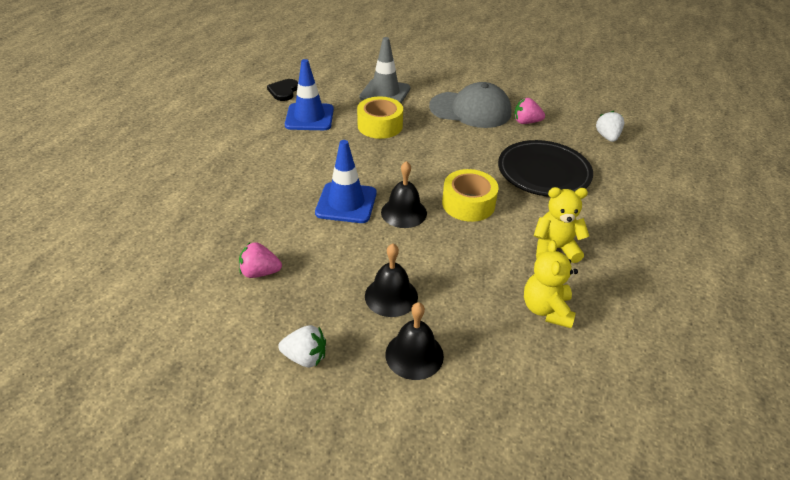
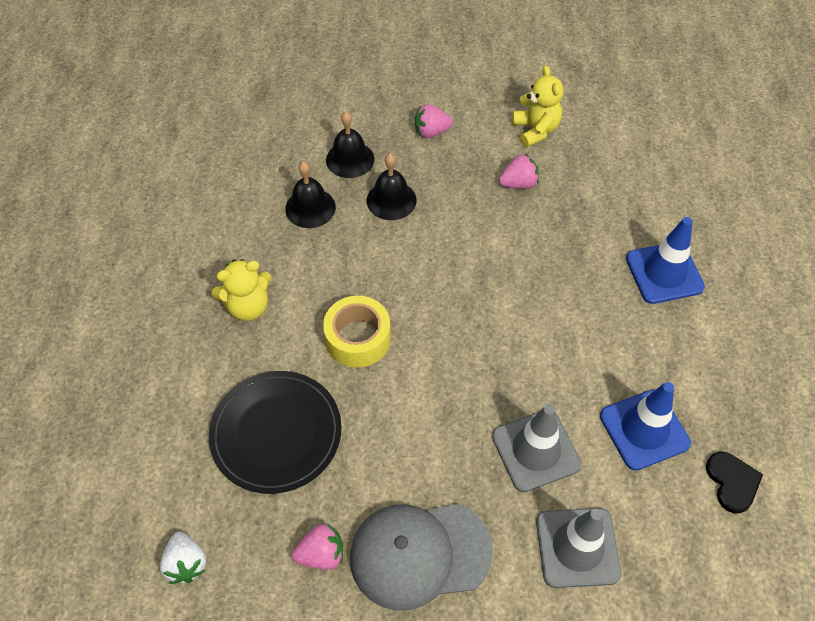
camera: 160 degrees right, 15 degrees up
white strawberry [278,325,326,367] -> pink strawberry [415,104,453,138]
blue traffic cone [315,140,377,223] -> blue traffic cone moved to [626,217,705,304]
yellow tape [357,96,403,139] -> grey traffic cone [492,404,582,492]
black bell [381,161,427,228] -> black bell moved to [285,162,336,228]
yellow teddy bear [524,240,578,328] -> yellow teddy bear moved to [512,66,563,147]

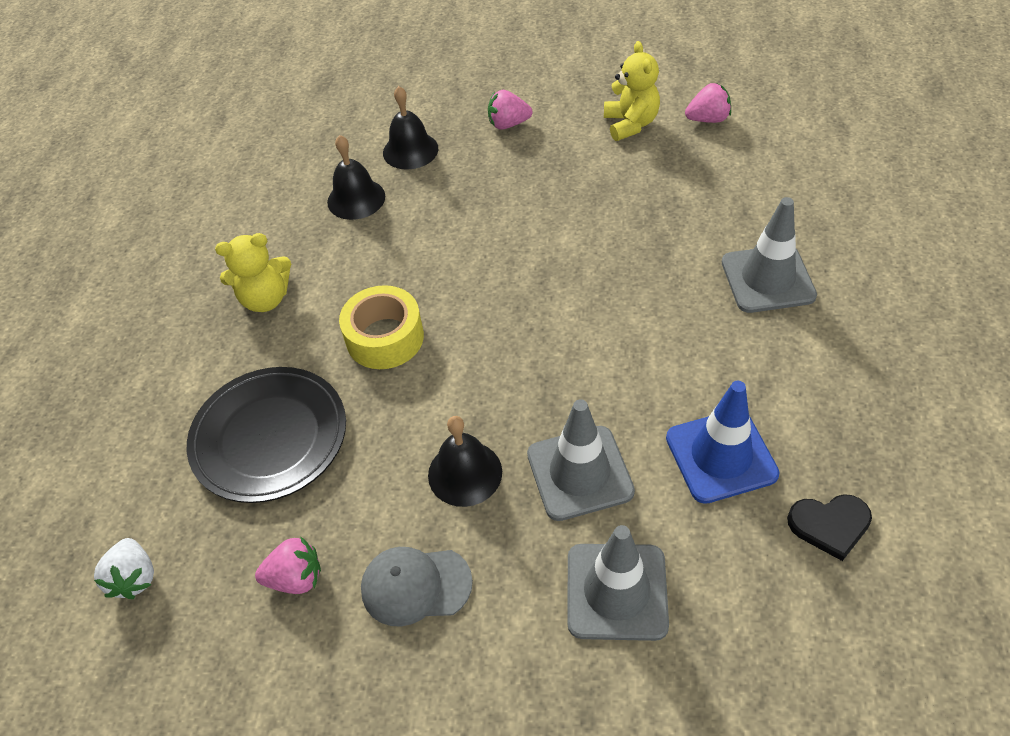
camera: 10 degrees right, 5 degrees down
grey cap [350,504,493,611] -> grey cap [361,547,473,627], size x0.62
black bell [367,154,416,220] -> black bell moved to [428,416,502,507]
pink strawberry [499,154,539,189] -> pink strawberry moved to [685,83,731,123]
blue traffic cone [626,217,705,304] -> grey traffic cone [722,197,817,313]
black heart [706,452,763,513] -> black heart turned 90 degrees clockwise [787,494,872,561]

